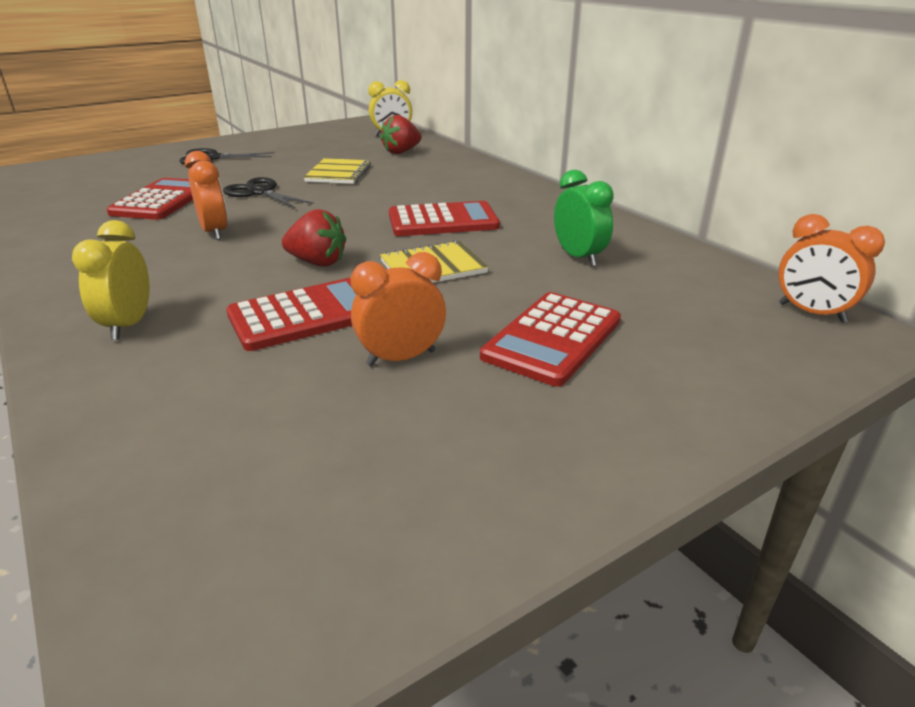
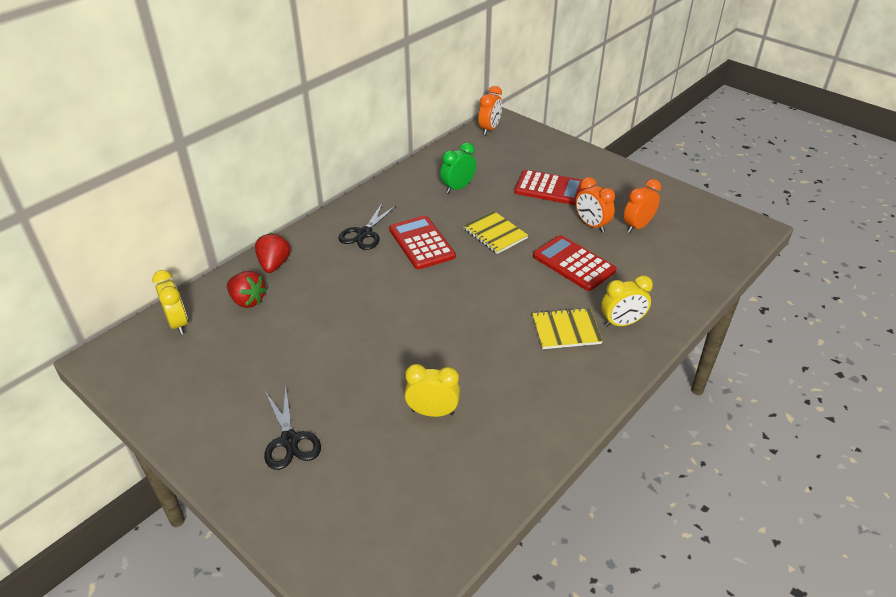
camera: 105 degrees left, 10 degrees up
red calculator [107,178,193,220] -> yellow clock [404,364,460,417]
orange clock [185,151,228,240] -> orange clock moved to [624,179,661,233]
black scissors [223,177,314,209] -> black scissors moved to [338,202,397,250]
red strawberry [282,209,346,267] -> red strawberry moved to [255,233,291,273]
yellow notebook [304,158,371,184] -> yellow notebook moved to [532,308,603,349]

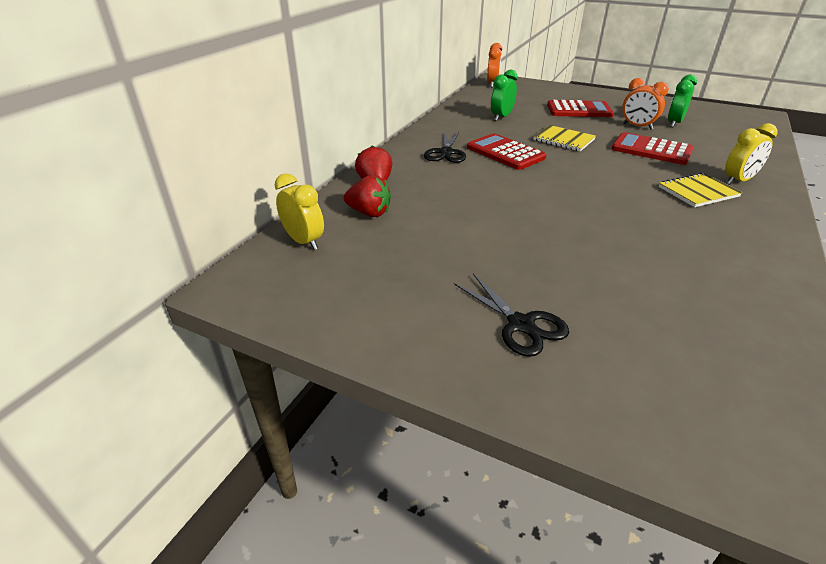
camera: 15 degrees left, 5 degrees down
yellow clock [404,364,460,417] -> none
orange clock [624,179,661,233] -> green clock [668,74,697,127]

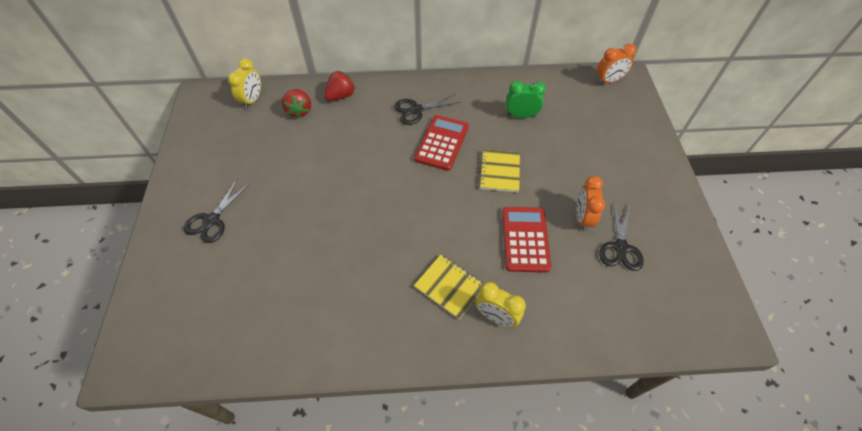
camera: 60 degrees right, 20 degrees up
red calculator [547,100,614,117] -> none
green clock [668,74,697,127] -> black scissors [599,203,644,271]

